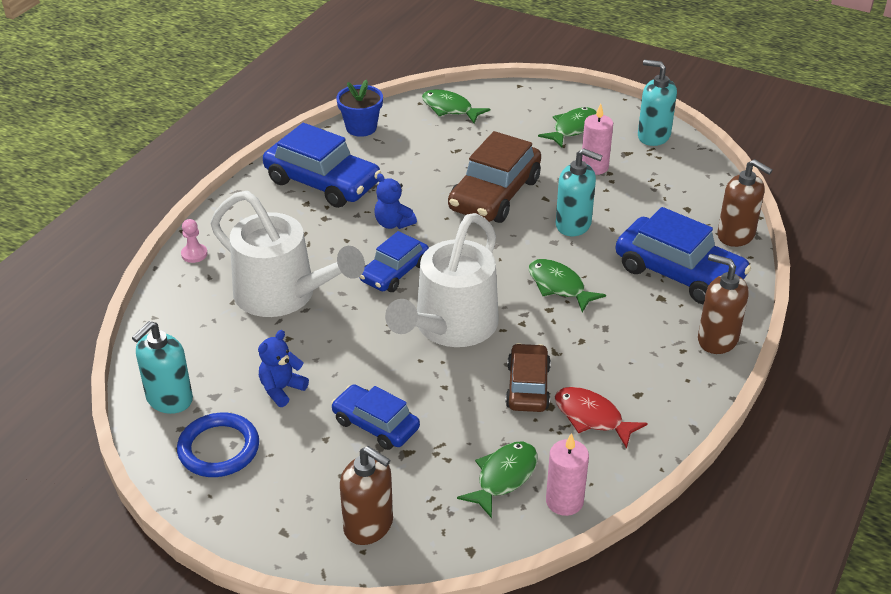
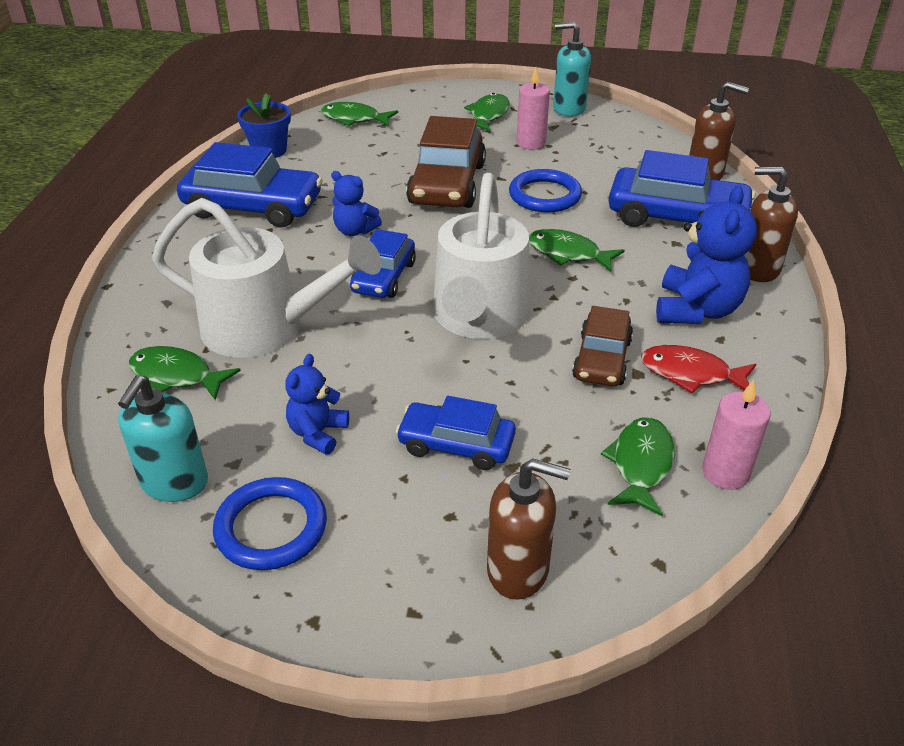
camera: 20 degrees left, 0 degrees up
pink pawn [181,219,207,263] -> none
brown car [505,343,551,412] -> brown car turned 150 degrees counterclockwise [572,306,633,386]
turquoise soap dispenser [556,148,603,236] -> blue ring [509,169,582,213]
none -> green fish [129,346,241,400]
none -> blue teddy bear [656,186,757,324]

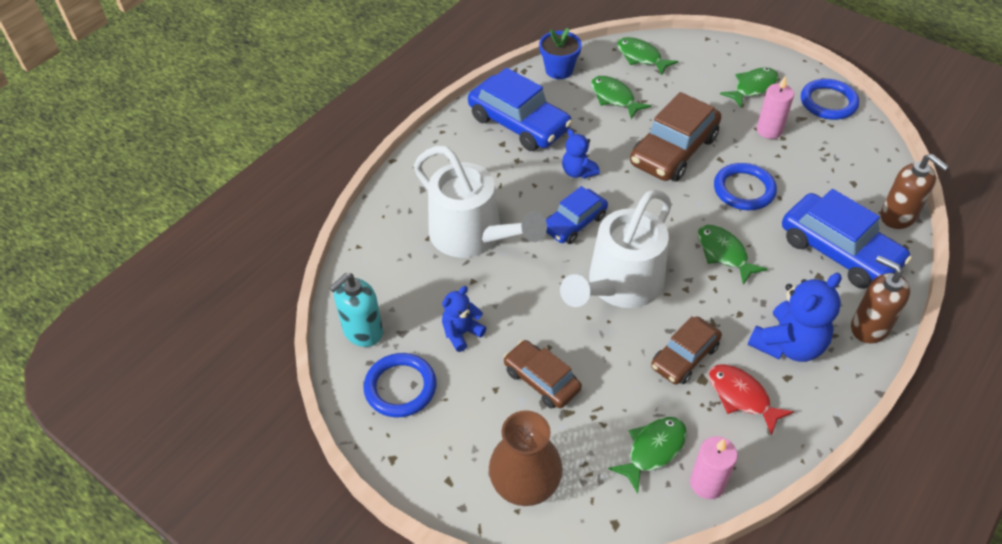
camera: 30 degrees right, 10 degrees up
green fish [129,346,241,400] -> green fish moved to [591,76,651,119]
blue car [396,396,516,470] -> brown car [504,340,582,409]
brown soap dispenser [487,459,570,600] -> brown vase [489,410,563,506]
turquoise soap dispenser [553,22,591,117] -> blue ring [801,79,859,120]

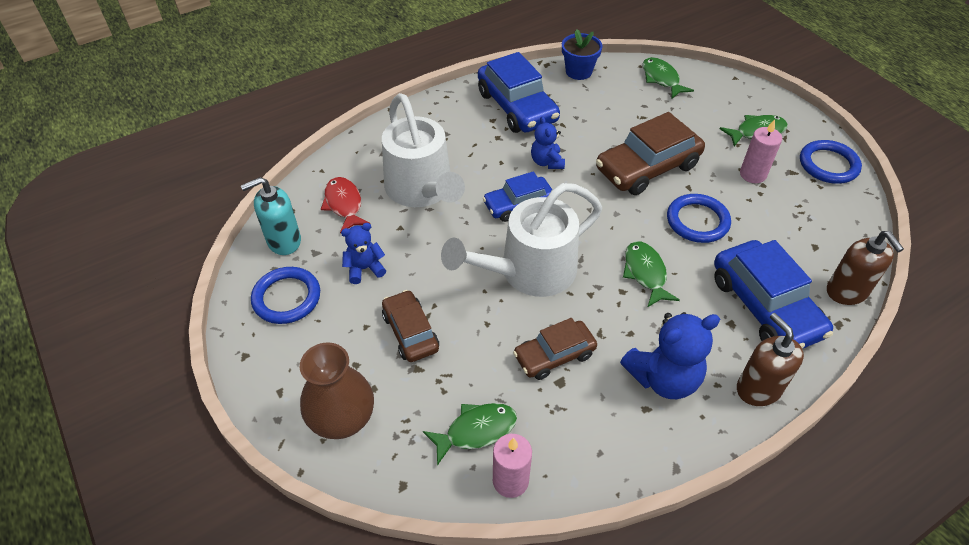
camera: 20 degrees right, 0 degrees up
green fish [591,76,651,119] -> none
red fish [709,364,794,436] -> red fish moved to [321,177,371,234]

